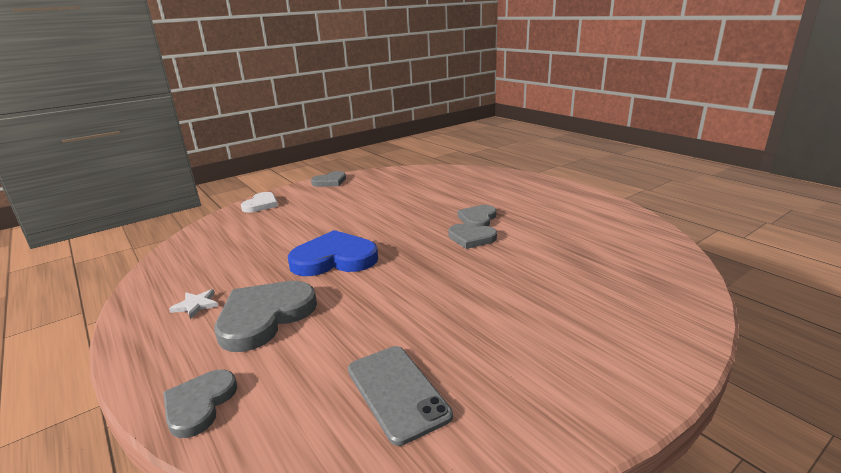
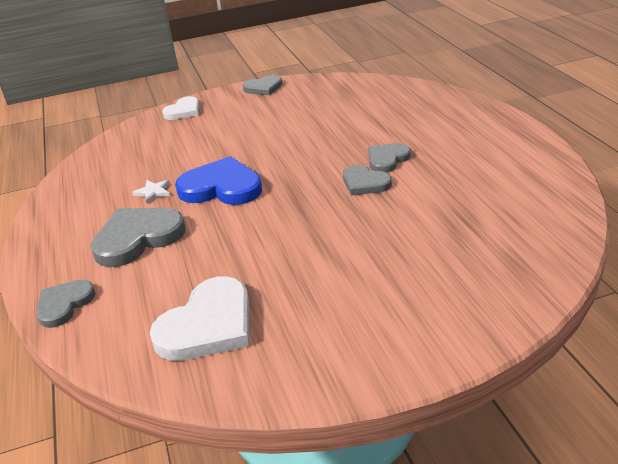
camera: 20 degrees right, 10 degrees up
white star [169,289,218,319] -> white star moved to [132,180,170,203]
grey phone [348,346,453,446] -> white heart [150,276,249,361]

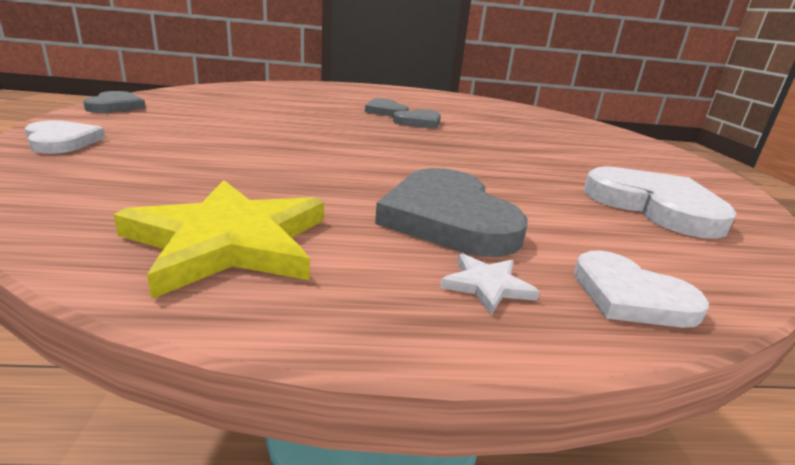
camera: 80 degrees left, 10 degrees down
grey heart [36,280,95,328] -> white heart [574,250,709,328]
white star [132,180,170,203] -> white star moved to [440,253,540,315]
blue heart [175,156,262,205] -> none
none -> yellow star [114,180,324,299]

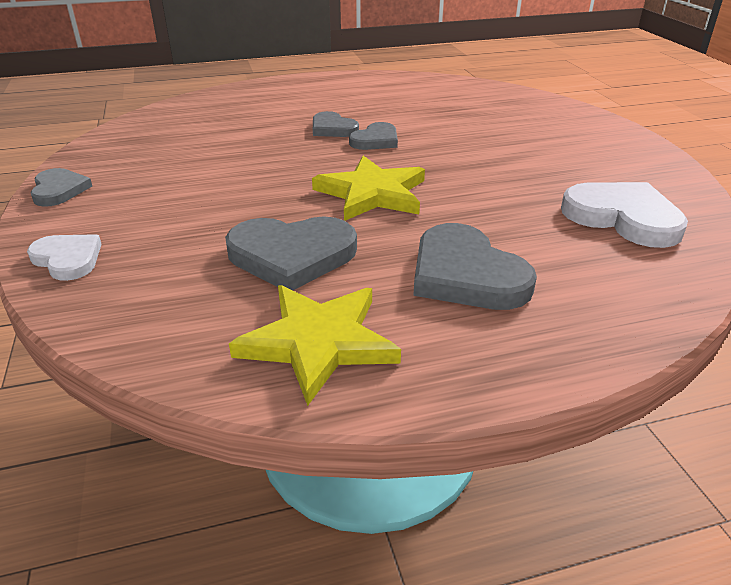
camera: 10 degrees left, 10 degrees up
white star [440,253,540,315] -> none
white heart [574,250,709,328] -> none
none -> grey heart [225,216,357,290]
none -> yellow star [312,156,425,221]

